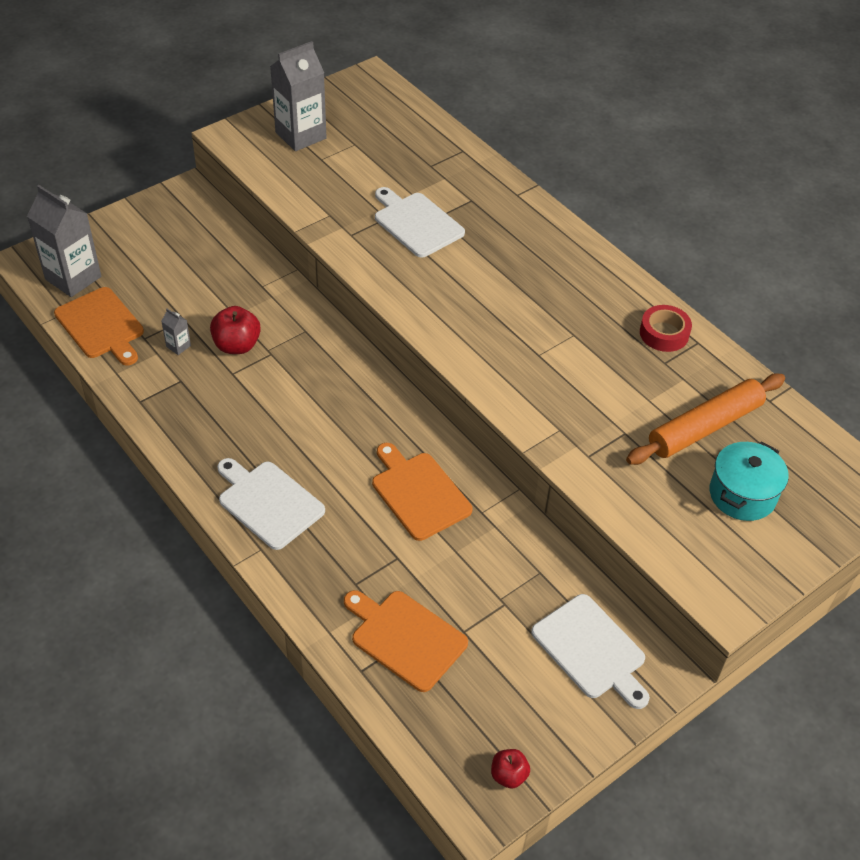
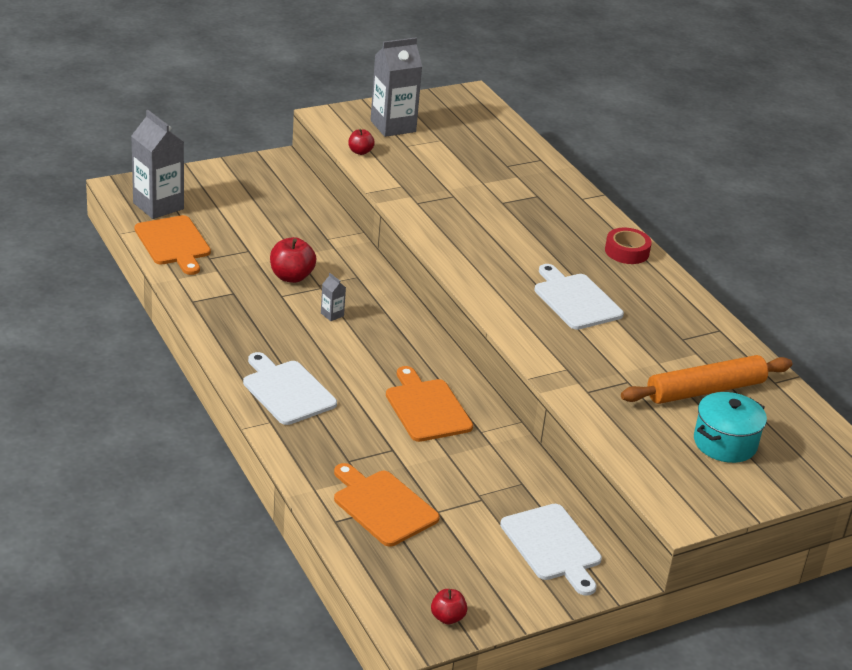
camera: 10 degrees right, 15 degrees down
grey carton [161,308,191,355] -> grey carton moved to [321,273,346,321]
white cutting board [375,187,465,258] -> white cutting board moved to [534,264,624,330]
red tape [640,305,692,352] -> red tape moved to [605,228,652,264]
none -> red apple [348,129,375,155]

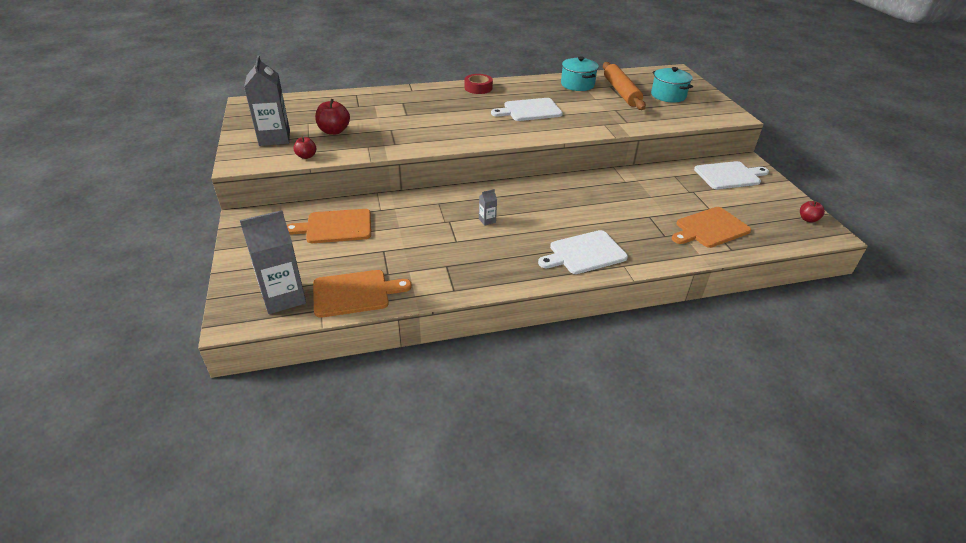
camera: 75 degrees left, 5 degrees up
red apple [270,237,316,283] -> red apple moved to [315,99,350,135]
orange cutting board [386,366,473,442] -> orange cutting board moved to [287,209,371,243]
none -> turquoise pot [561,56,599,91]

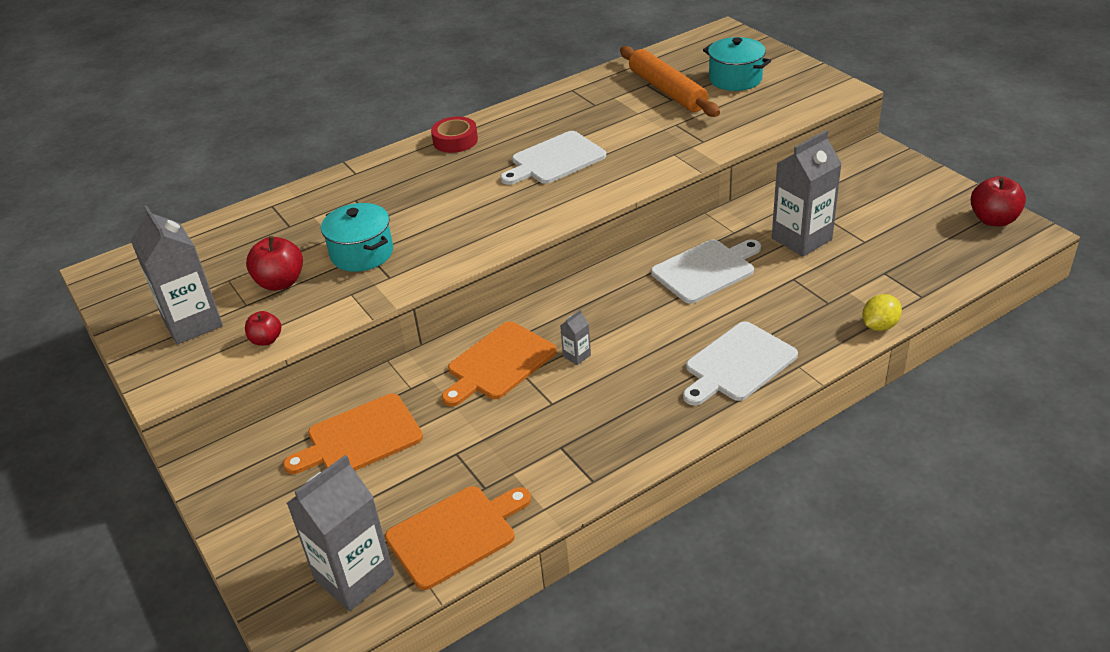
camera: 15 degrees left, 0 degrees up
turquoise pot [561,56,599,91] -> turquoise pot moved to [321,203,393,272]
orange cutting board [672,207,751,248] -> orange cutting board moved to [442,321,557,406]
white cutting board [694,161,769,189] -> white cutting board moved to [651,239,761,304]
red apple [800,201,825,223] -> red apple [971,176,1026,227], size x1.64
none -> grey carton [772,130,842,257]
none -> yellow lemon [862,294,902,331]

